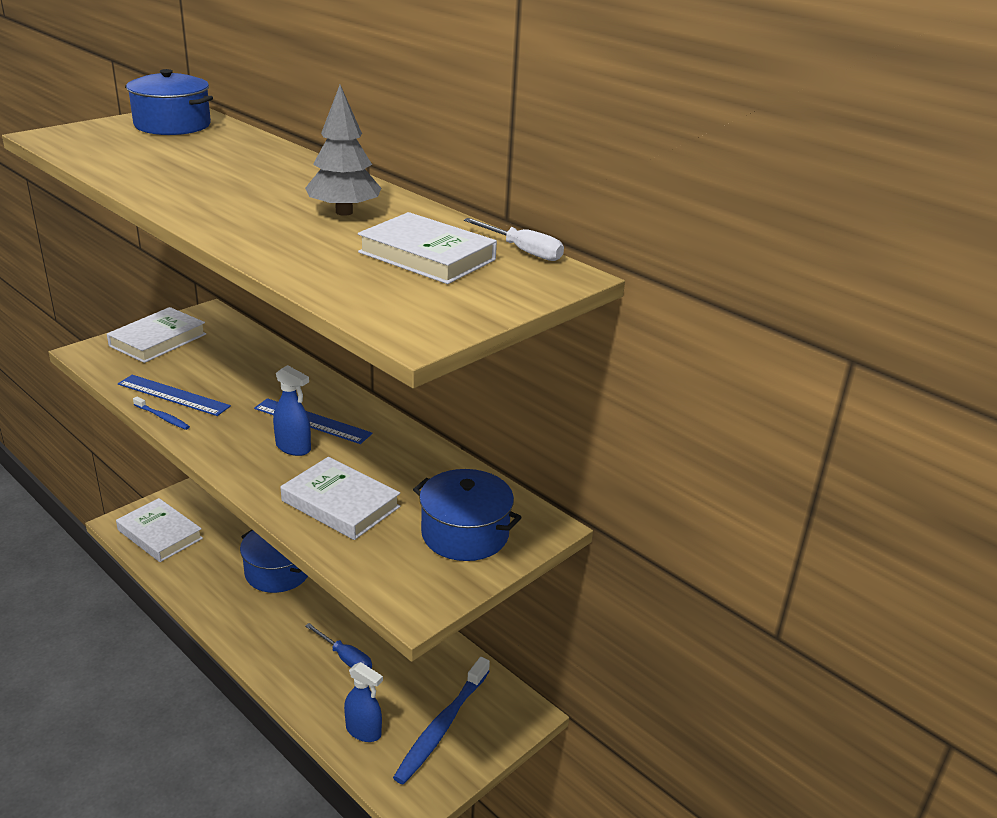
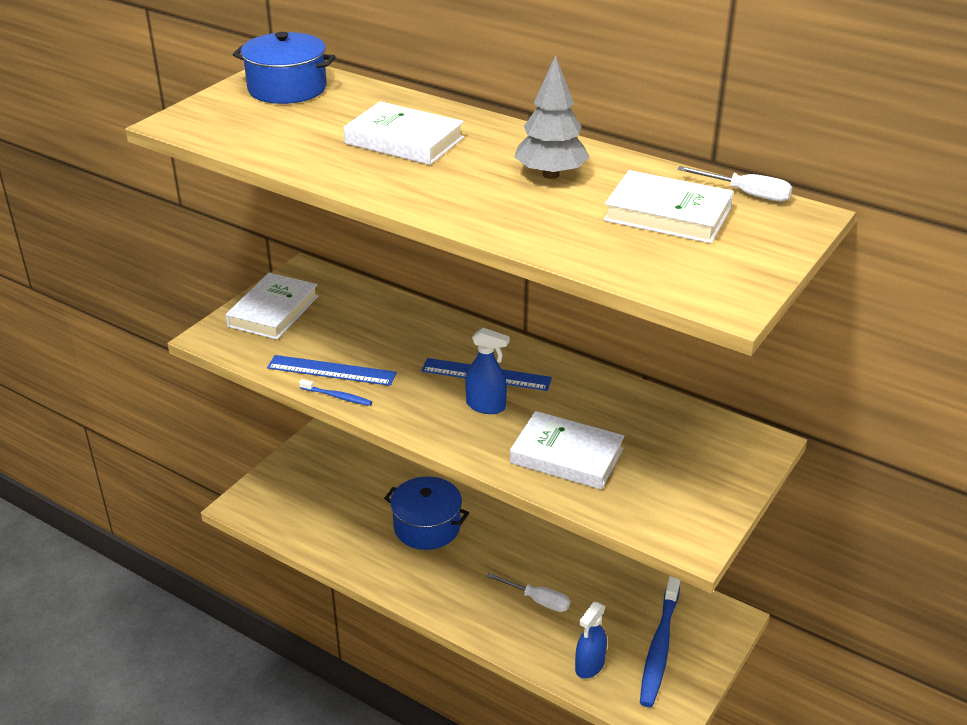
camera: 10 degrees left, 5 degrees up
white book [116,498,203,562] -> white book moved to [343,101,464,165]
blue screwdriver [305,623,372,669] -> white screwdriver [486,573,570,612]
blue spray bottle [344,662,383,742] -> blue spray bottle turned 105 degrees clockwise [575,602,607,679]
blue pot [413,469,522,561] -> none

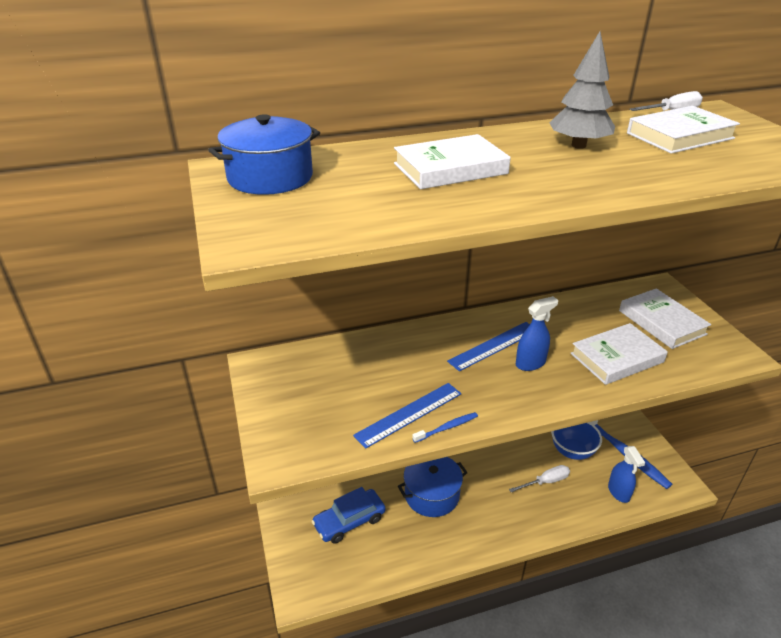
camera: 50 degrees left, 0 degrees up
white book [225,273,318,340] -> white book moved to [619,289,711,349]
none -> blue car [311,487,385,544]
none -> blue bowl [551,422,602,460]

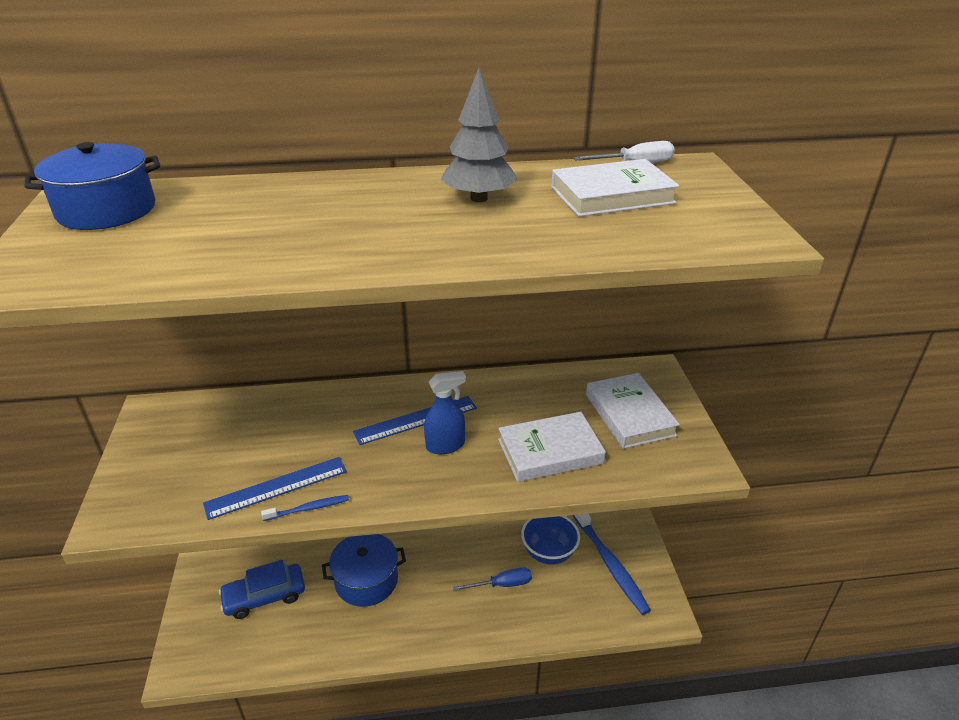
camera: 10 degrees right, 0 degrees up
white book [394,134,511,189] -> none
white screwdriver [509,465,570,492] -> blue screwdriver [453,567,532,591]
blue spray bottle [608,446,645,503] -> none

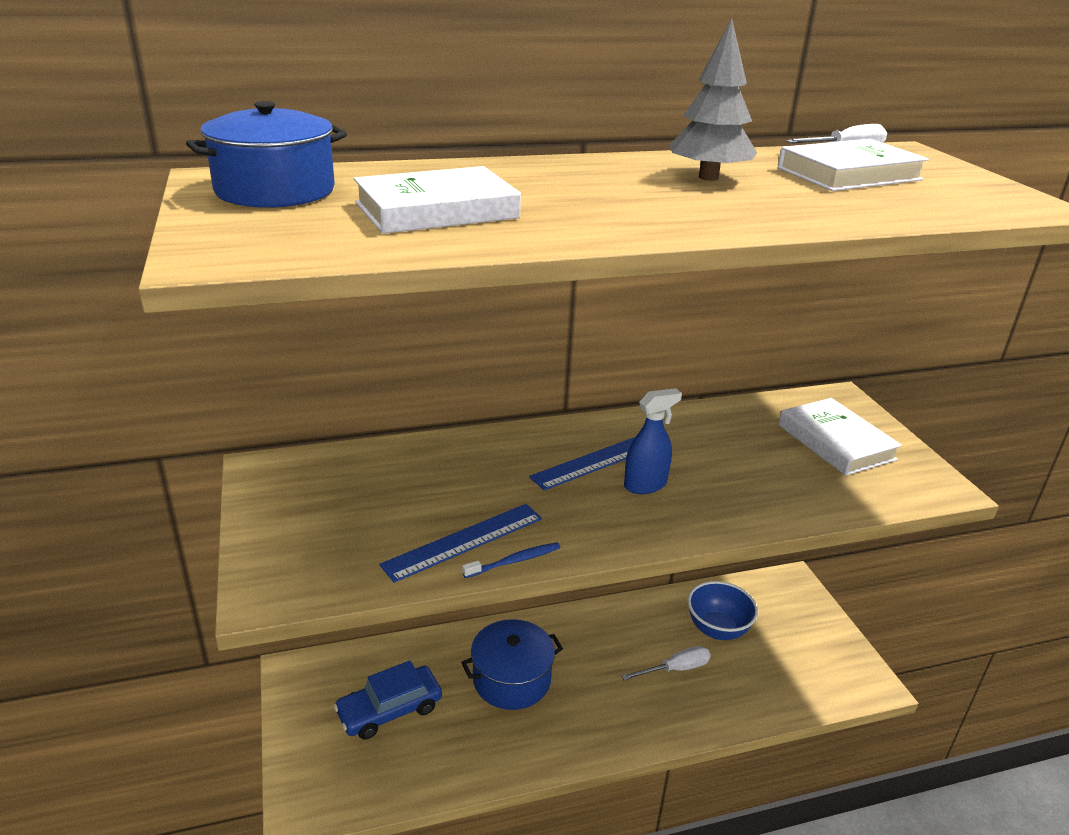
camera: 10 degrees left, 5 degrees down
blue screwdriver [453,567,532,591] -> white screwdriver [621,646,711,680]
white book [498,412,606,482] -> white book moved to [354,166,521,234]
blue toothbrush [573,514,651,615] -> none

